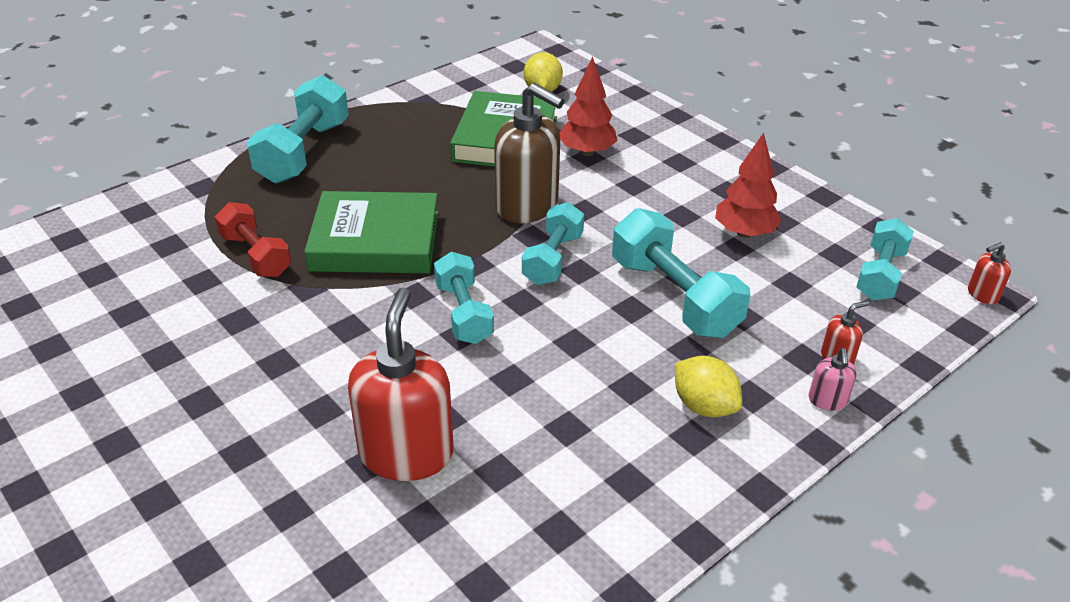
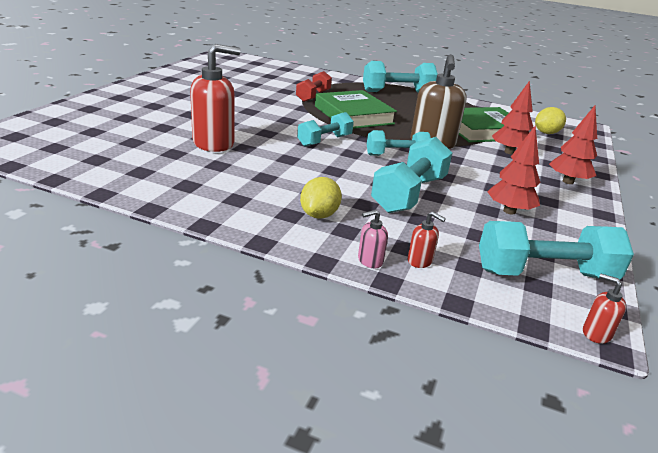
camera: 60 degrees right, 10 degrees down
turquoise dumbbell [856,218,914,301] -> turquoise dumbbell [479,221,634,280], size x1.55
none -> red tree [549,106,597,184]

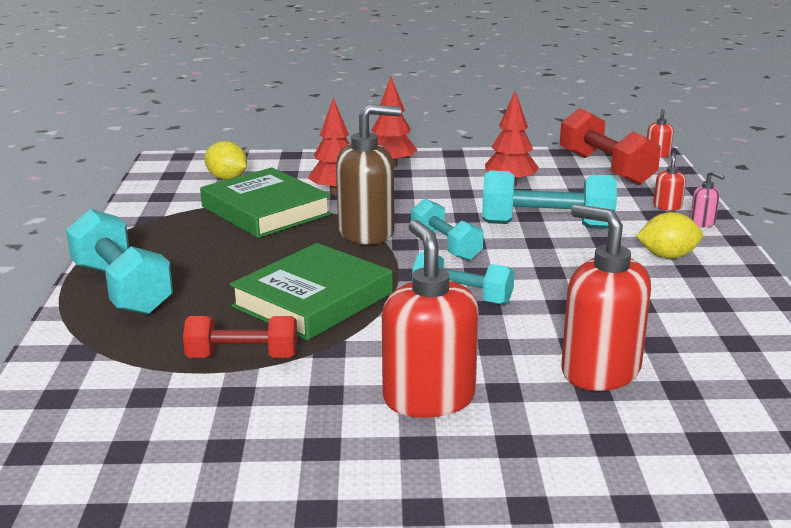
camera: 110 degrees left, 5 degrees down
turquoise dumbbell [479,221,634,280] -> red dumbbell [560,108,661,185]
none -> red soap dispenser [382,220,479,418]

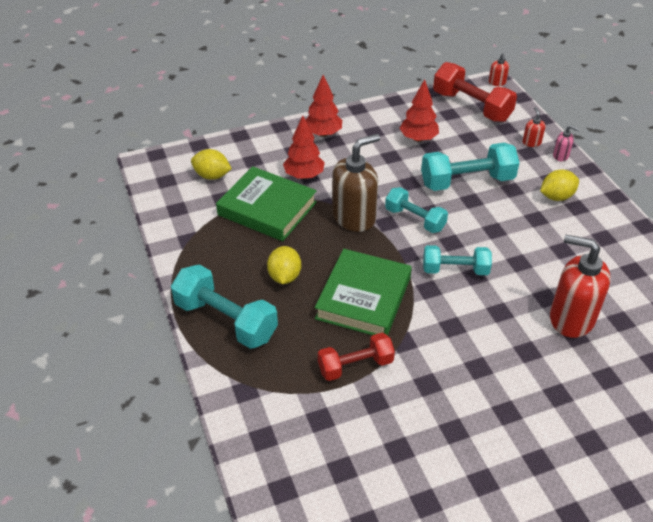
camera: 20 degrees left, 20 degrees up
red soap dispenser [382,220,479,418] -> none
none -> yellow lemon [267,246,301,284]

